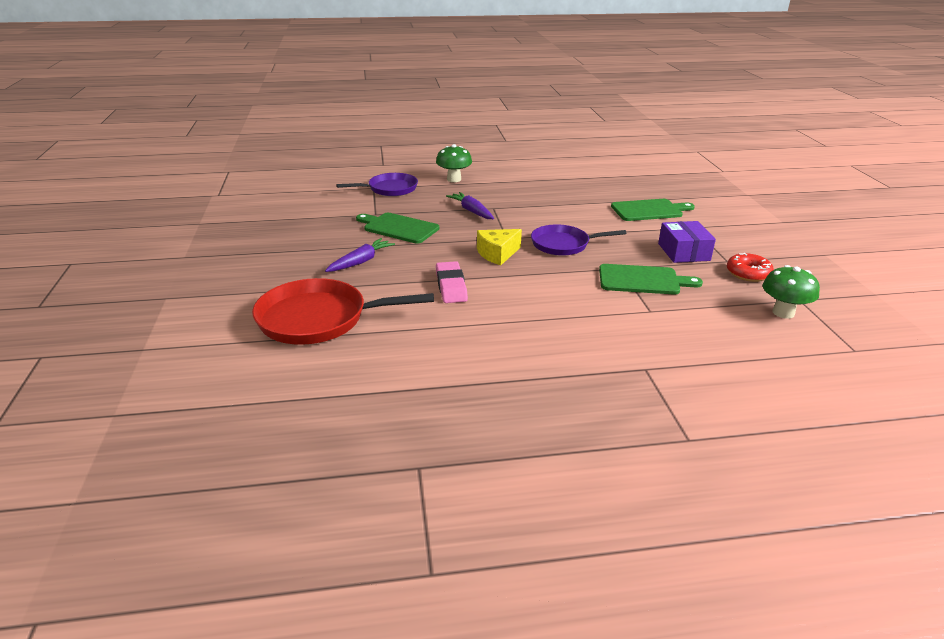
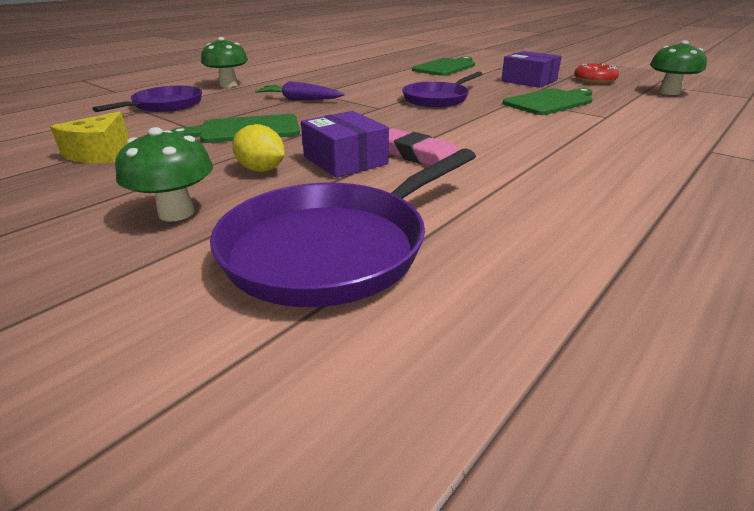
camera: 40 degrees left, 0 degrees up
red pan [252,278,434,345] -> purple pan [210,148,476,307]
purple carrot [325,238,395,272] -> yellow lemon [232,124,285,172]
yellow cheese [477,229,522,265] -> yellow cheese moved to [50,111,129,163]
none -> green mushroom [115,127,213,221]
none -> purple box [301,111,389,178]

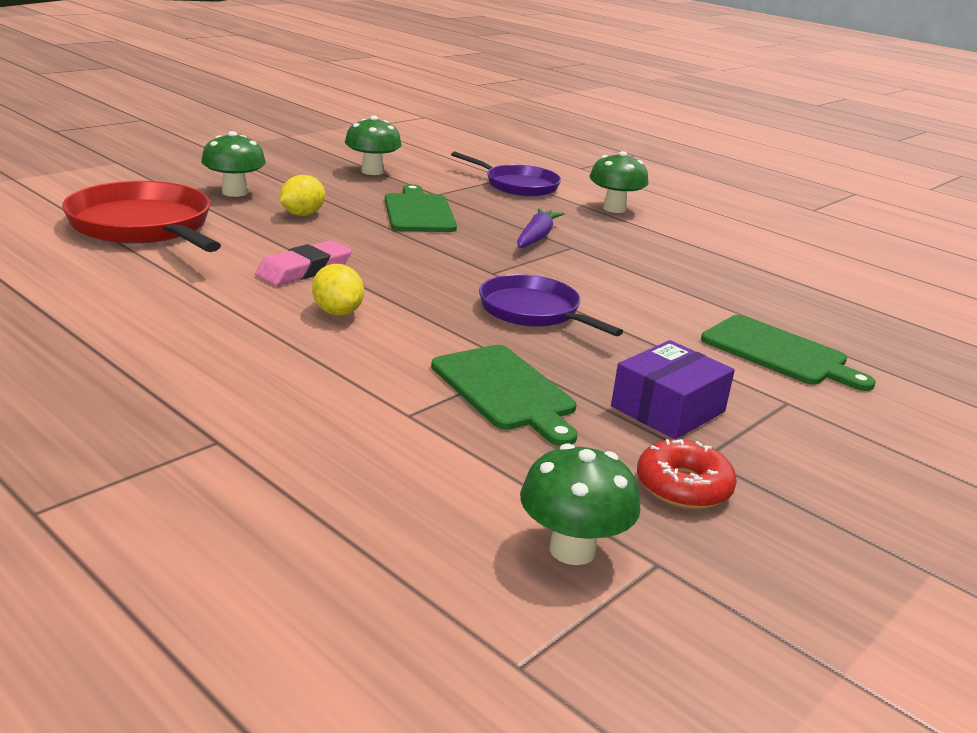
camera: 90 degrees right, 5 degrees down
yellow cheese [50,111,129,163] -> green mushroom [345,116,402,175]
purple pan [210,148,476,307] -> red pan [62,181,221,252]
purple box [301,111,389,178] -> none
none -> yellow lemon [312,264,364,315]

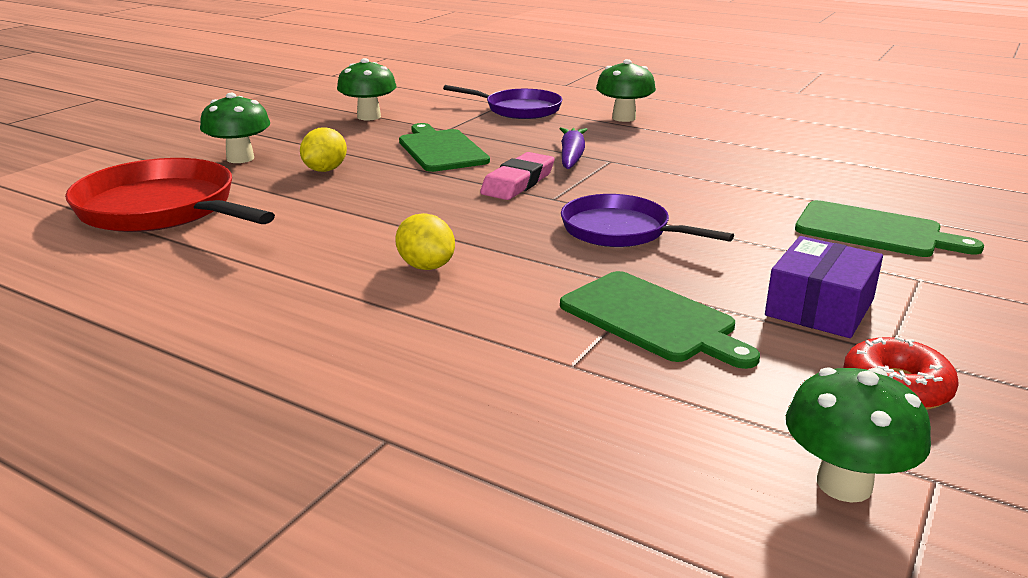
camera: 10 degrees left, 0 degrees up
pink eraser [255,240,352,286] -> pink eraser moved to [480,152,555,200]

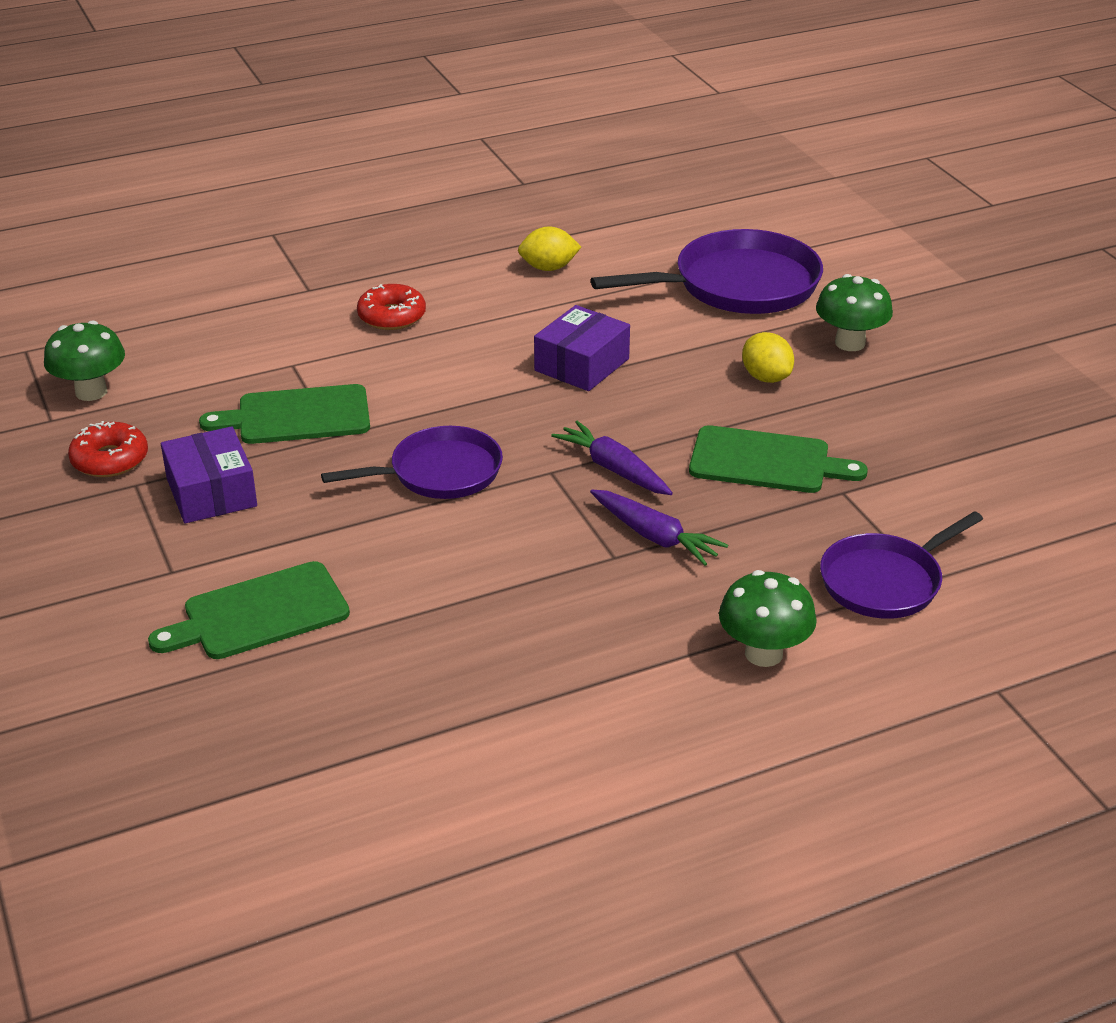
camera: 125 degrees right, 10 degrees up
red pan [65,158,275,232] -> purple pan [590,229,823,314]
green mushroom [337,58,396,120] -> none
yellow lemon [395,213,455,270] -> yellow lemon moved to [518,226,581,271]
pink eraser [480,152,555,200] -> purple carrot [551,421,673,495]
none -> red donut [357,284,426,330]
none -> purple box [534,305,630,391]

